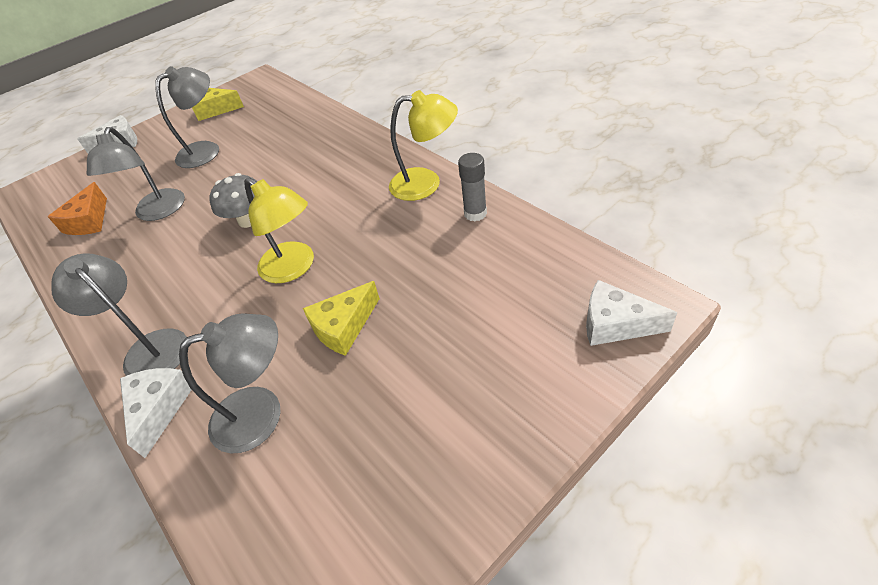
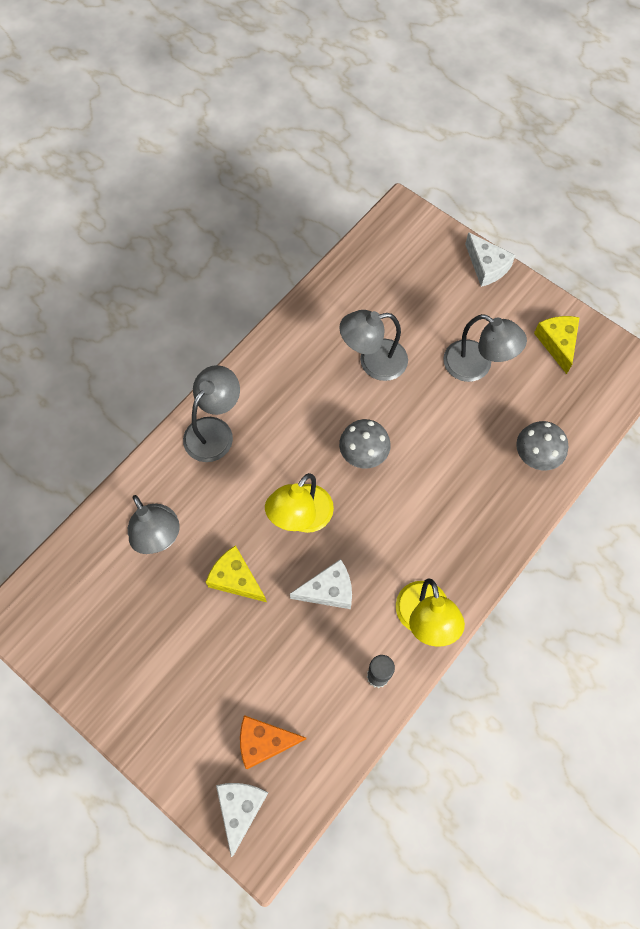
camera: 75 degrees right, 20 degrees up
orange cheese [48,182,107,235] -> orange cheese moved to [240,715,306,769]
white cheese [120,368,191,458] -> white cheese moved to [290,559,352,609]
none -> grey mushroom [516,421,568,470]

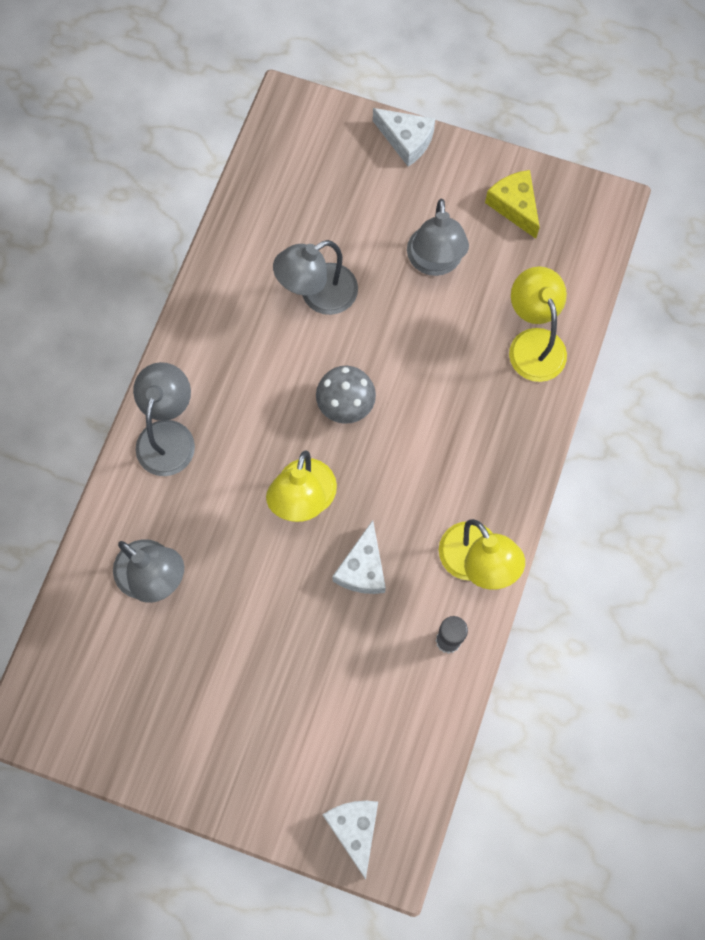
camera: 20 degrees left, 5 degrees up
yellow cheese [206,545,267,602] -> none
orange cheese [240,715,306,769] -> none
white cheese [290,559,352,609] -> white cheese turned 135 degrees clockwise [332,520,386,594]
grey lamp [443,314,527,382] -> grey lamp turned 75 degrees clockwise [407,199,469,276]
grey mushroom [516,421,568,470] -> yellow lamp [509,267,567,382]

